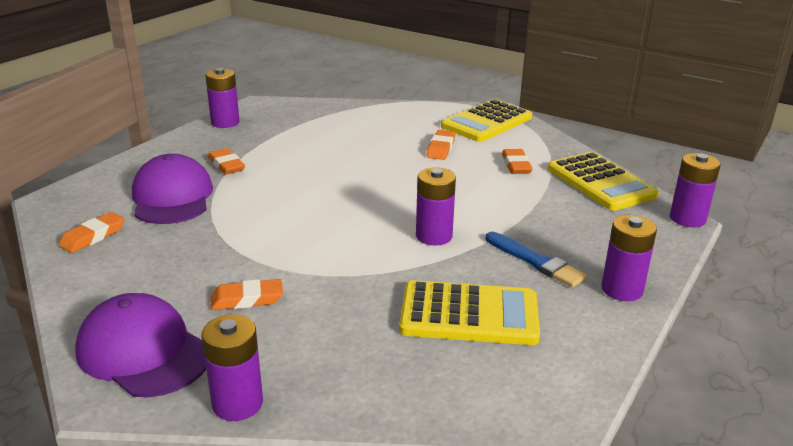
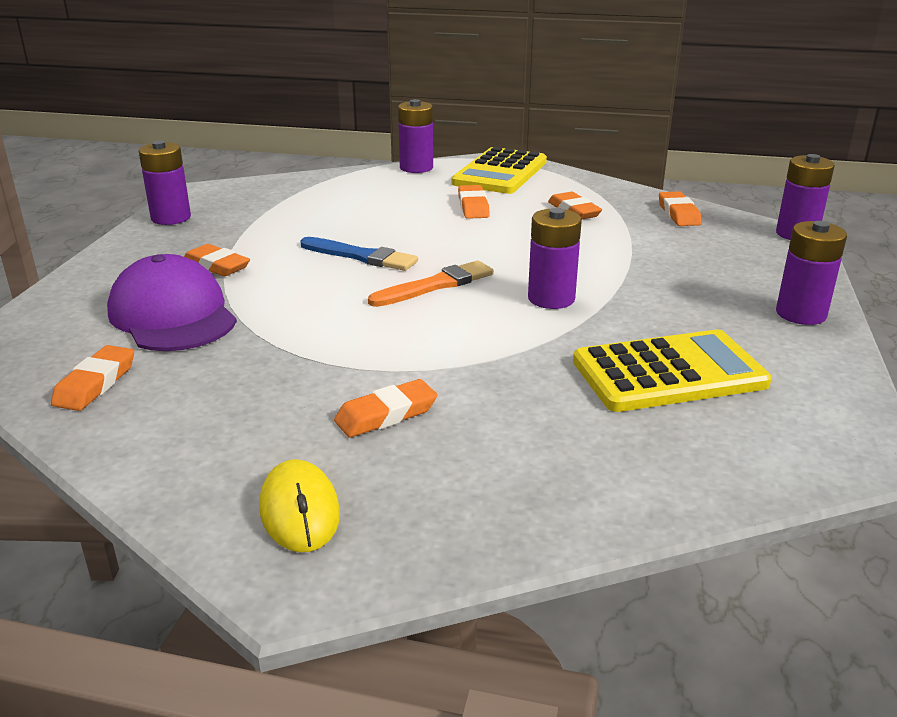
camera: 20 degrees left, 0 degrees up
purple cap [75,293,206,398] -> yellow mouse [259,459,340,552]
purple battery [201,314,263,421] -> purple battery moved to [398,99,433,173]
blue brush [486,232,587,287] -> blue brush moved to [300,237,418,271]
yellow calculator [548,152,659,211] -> orange eraser [659,191,702,226]
none -> orange brush [368,260,494,307]

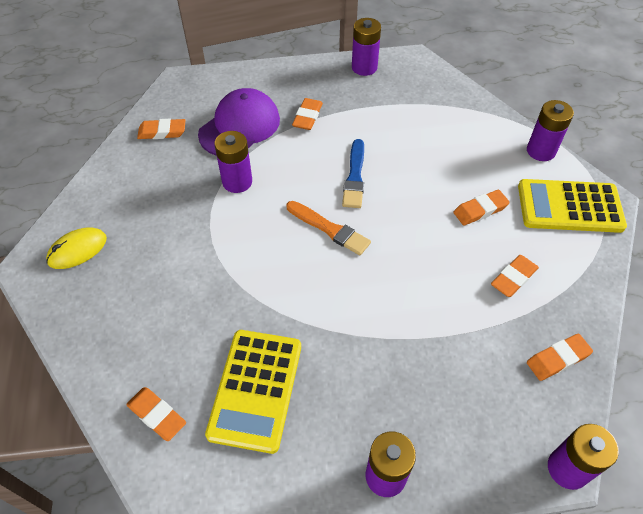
camera: 70 degrees right, 25 degrees up
orange eraser [334,379,437,438] -> orange eraser moved to [126,387,186,441]
purple battery [528,208,582,309] -> purple battery moved to [215,131,252,193]
yellow calculator [573,330,772,412] -> yellow calculator turned 45 degrees clockwise [205,330,301,454]

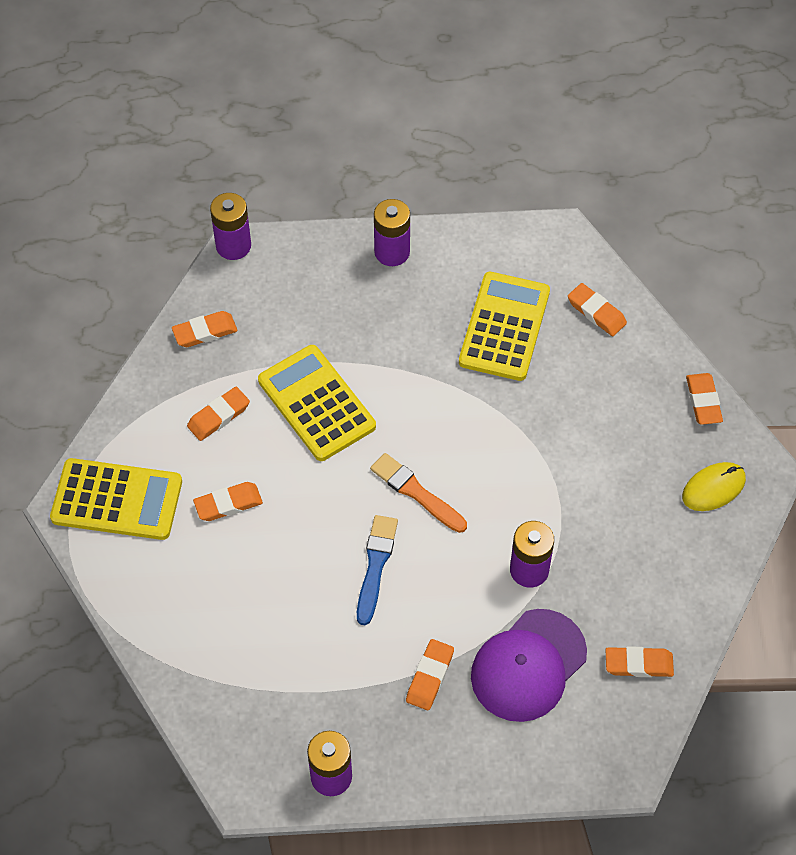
camera: 175 degrees left, 5 degrees up
purple battery [527,100,574,161] -> none
none -> yellow calculator [258,345,376,461]
none -> orange eraser [686,373,723,425]

